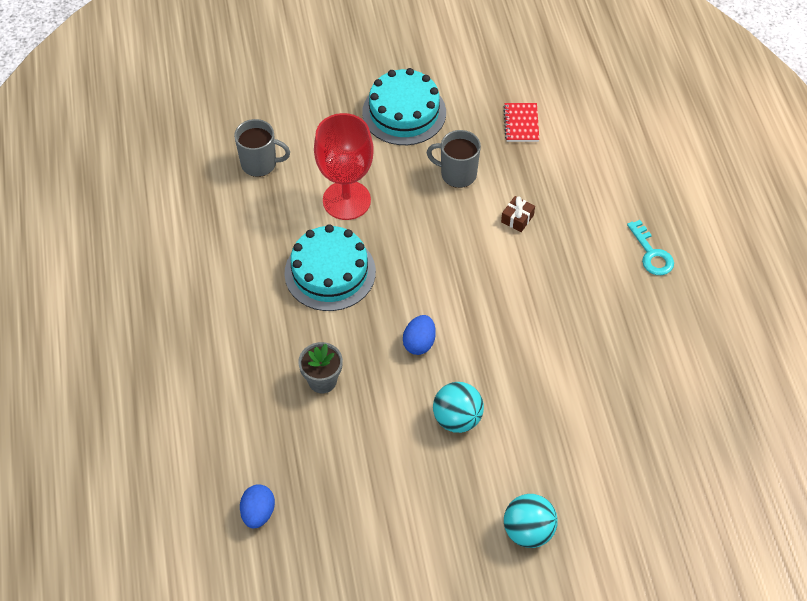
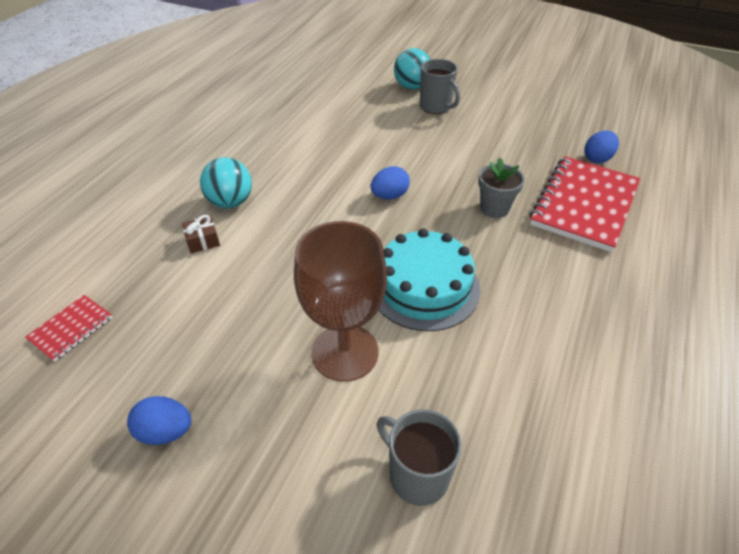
camera: 145 degrees left, 10 degrees down
red goblet [314,113,374,220] -> brown goblet [294,221,387,382]
turquoise cake [362,68,446,145] -> blue egg [127,396,191,445]
grey mug [427,130,481,188] -> grey mug moved to [420,59,460,114]
turquoise ball [433,382,484,433] -> turquoise ball moved to [200,157,252,208]
turquoise key [627,220,674,275] -> none
none -> red notebook [530,156,640,252]

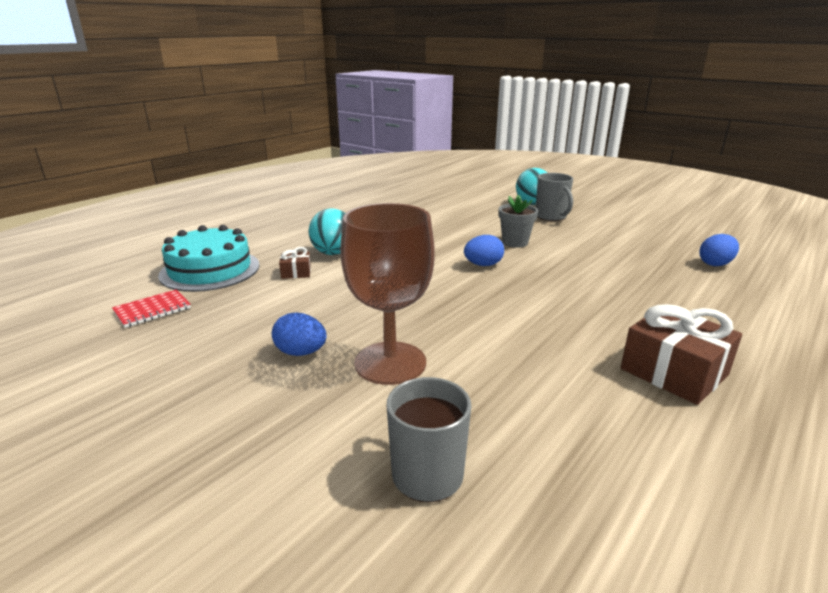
camera: 15 degrees right, 20 degrees down
blue egg [127,396,191,445] -> blue egg moved to [272,313,326,356]
turquoise cake [379,228,480,331] -> turquoise cake moved to [158,225,260,292]
grey flower pot [478,158,525,218] -> grey flower pot moved to [499,195,538,248]
red notebook [530,156,640,252] -> none
none -> brown gift [621,304,742,405]

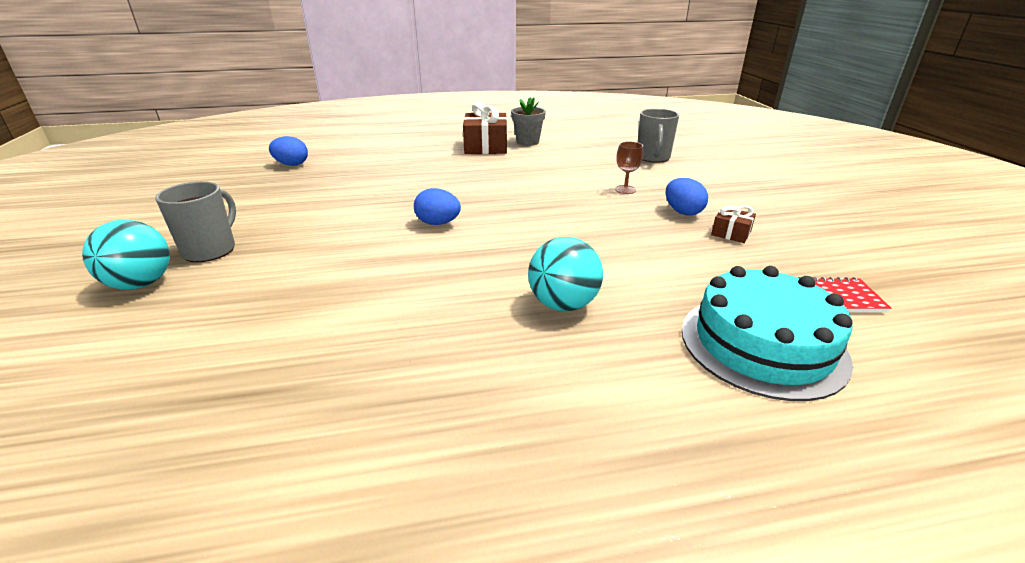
camera: 140 degrees left, 5 degrees up
brown gift [279,247,311,279] -> brown gift moved to [711,205,756,243]
brown goblet [340,203,435,385] -> brown goblet [615,141,643,194], size x0.41
grey flower pot [499,195,538,248] -> grey flower pot moved to [511,97,546,146]

